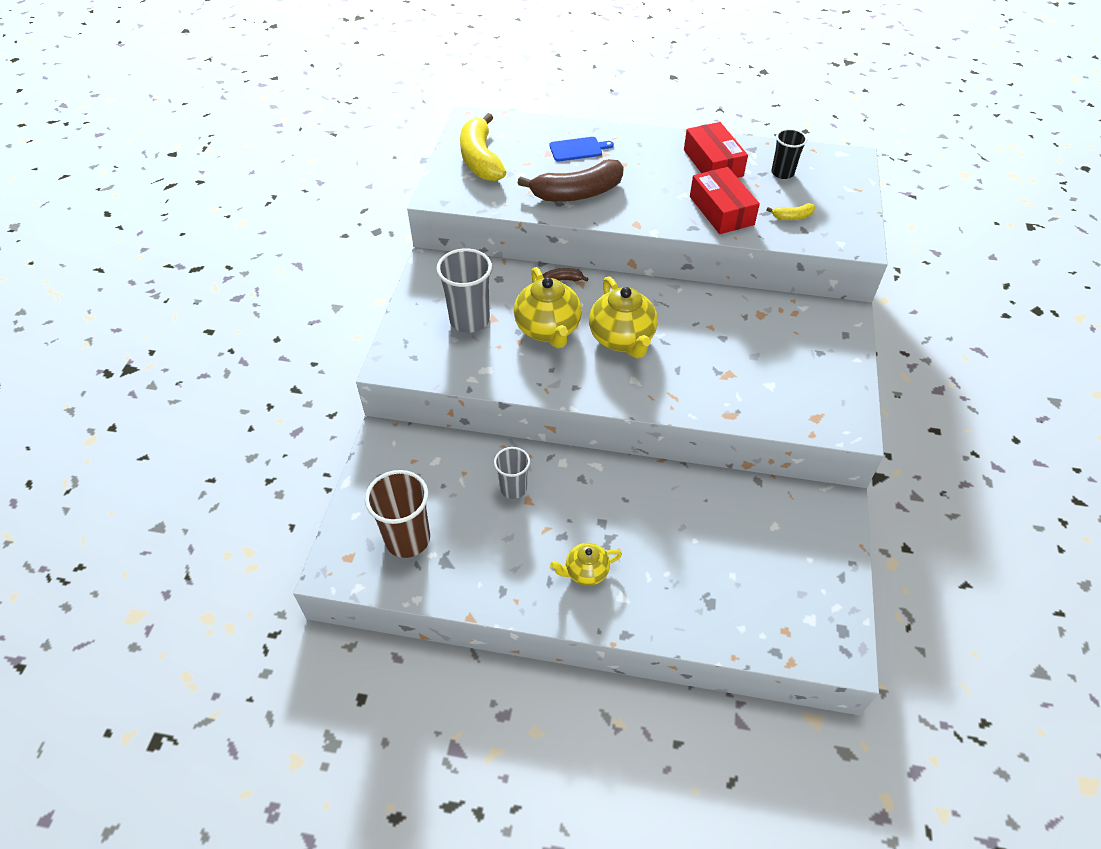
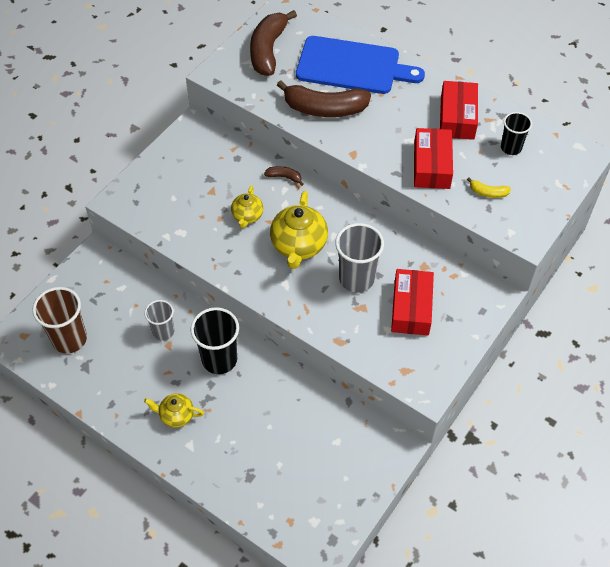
camera: 25 degrees right, 5 degrees up
grey cup [436,248,492,333] -> grey cup moved to [335,223,384,293]
yellow banana [460,113,506,181] -> brown banana [250,10,297,76]
yellow teapot [514,267,582,348] -> yellow teapot [231,186,263,228], size x0.57
blue cutting board [550,137,614,161] -> blue cutting board [296,36,425,94], size x2.21
none -> black cup [191,307,239,374]
none -> red box [391,269,434,336]

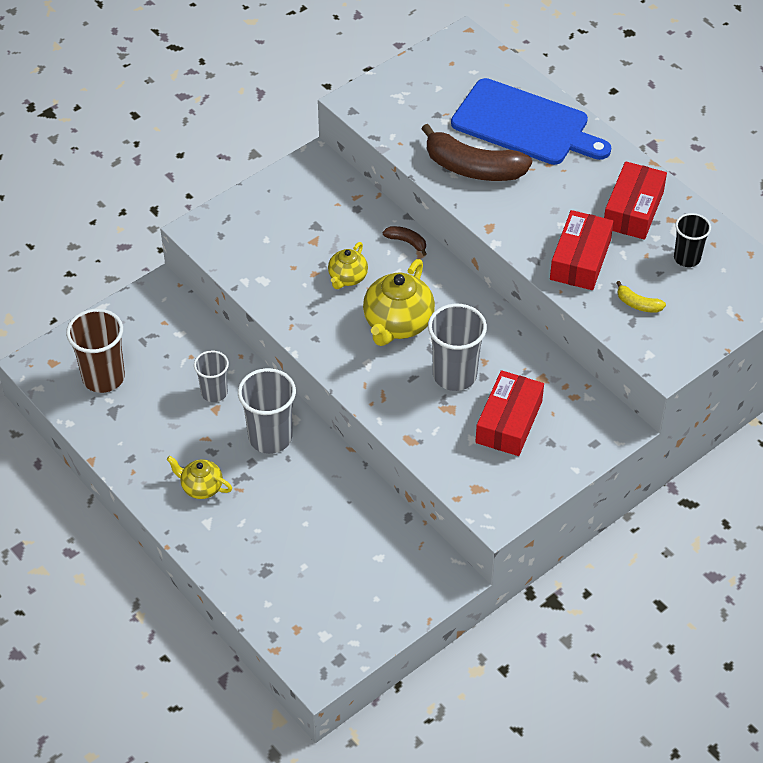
camera: 15 degrees right, 5 degrees down
black cup [191,307,239,374] -> grey cup [238,368,296,454]
brown banana [250,10,297,76] -> none

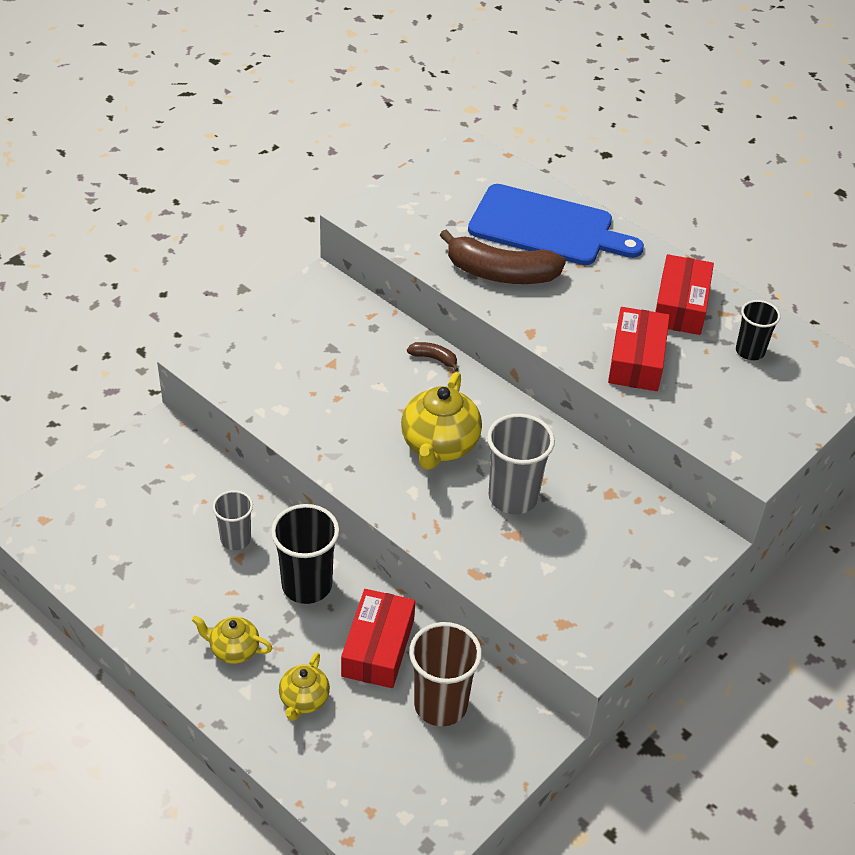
camera: 10 degrees left, 5 degrees down
brown cup [66,309,125,393] -> brown cup moved to [409,622,482,726]
grey cup [238,368,296,454] -> black cup [271,504,339,604]
yellow teapot [328,242,368,289] -> yellow teapot moved to [279,653,330,721]
red box [476,370,544,456] -> red box moved to [341,589,415,688]
yellow banana [616,281,666,313] -> none

